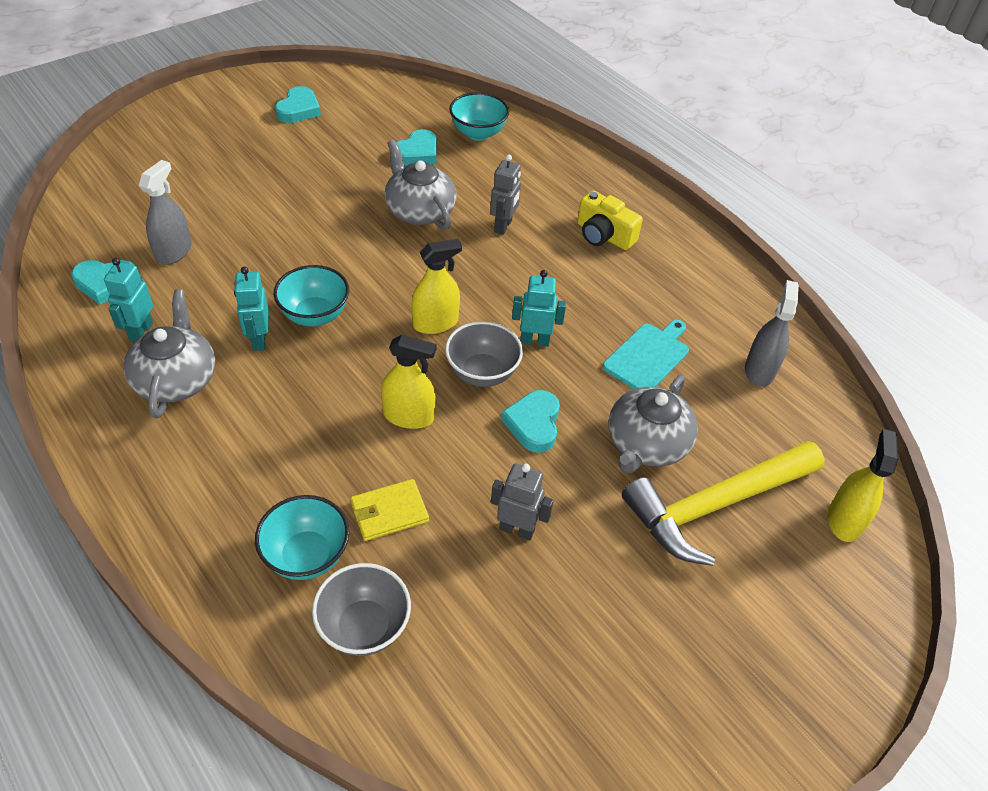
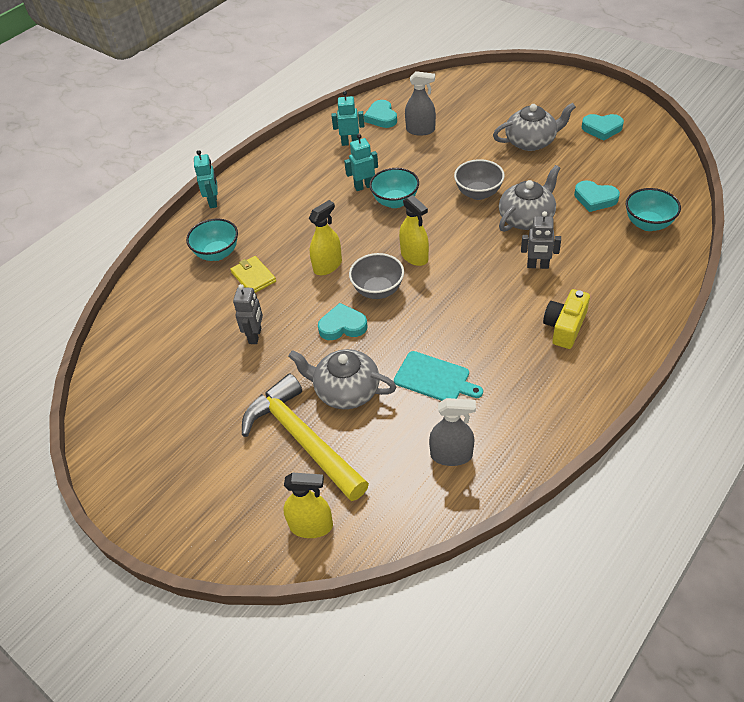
camera: 85 degrees right, 0 degrees up
grey teapot [123,289,215,418] -> grey teapot moved to [493,103,576,151]
grey bowl [312,563,411,656] -> grey bowl moved to [454,159,505,200]
yellow spray bottle [381,335,436,429] -> yellow spray bottle turned 135 degrees counterclockwise [309,200,342,275]
turquoise robot [512,270,566,347] -> turquoise robot moved to [194,150,218,208]

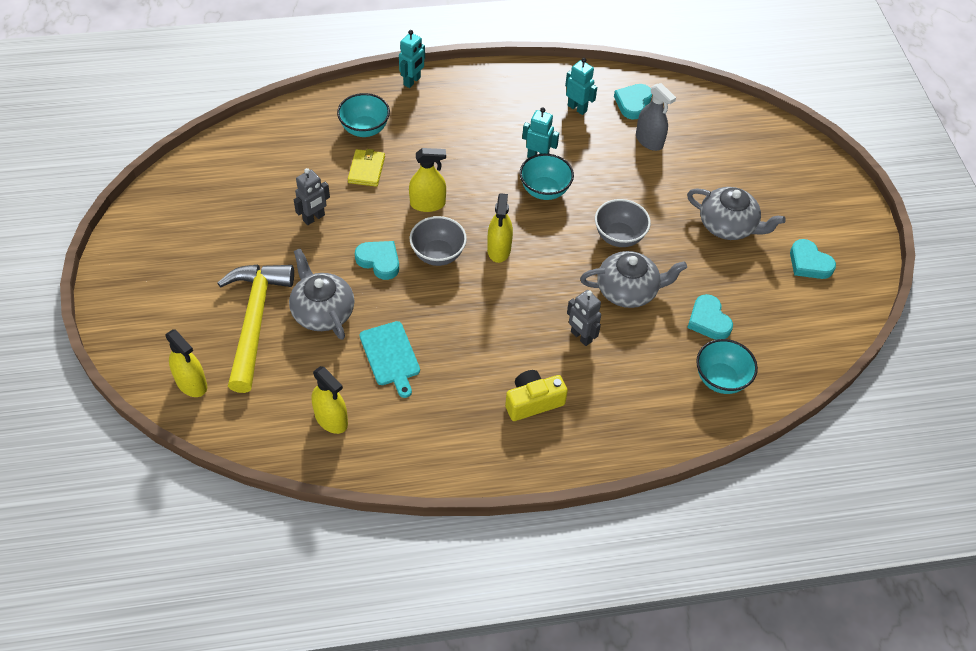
camera: 35 degrees right, 5 degrees up
grey spray bottle [429,398,476,466] -> yellow spray bottle [311,366,348,434]

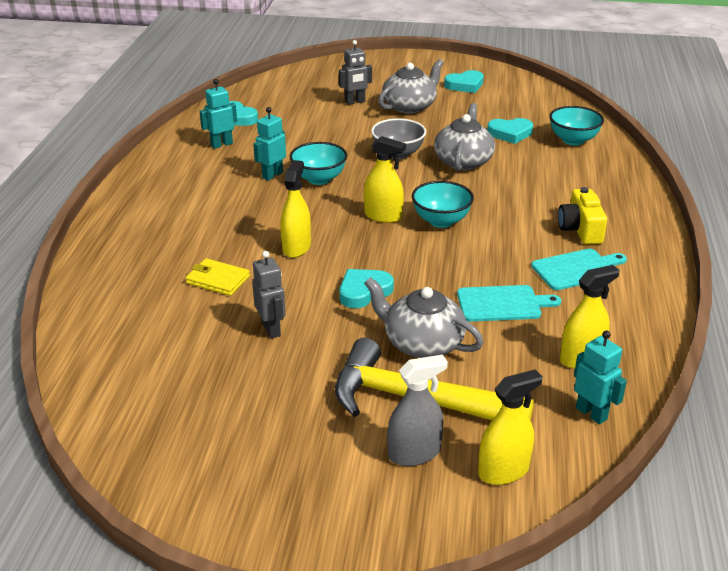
camera: 70 degrees left, 20 degrees down
grey teapot [289,249,354,340] -> grey teapot turned 45 degrees clockwise [364,277,484,358]
turquoise bowl [337,93,390,137] -> turquoise bowl moved to [412,181,474,228]
turquoise robot [399,30,425,88] -> turquoise robot moved to [574,331,627,425]
grey bowl [410,216,467,266] -> none
grey robot [567,290,601,346] -> grey robot moved to [339,40,372,105]
grey spray bottle [636,83,676,151] -> grey spray bottle moved to [388,354,448,466]
none -> turquoise cutting board [531,249,627,290]

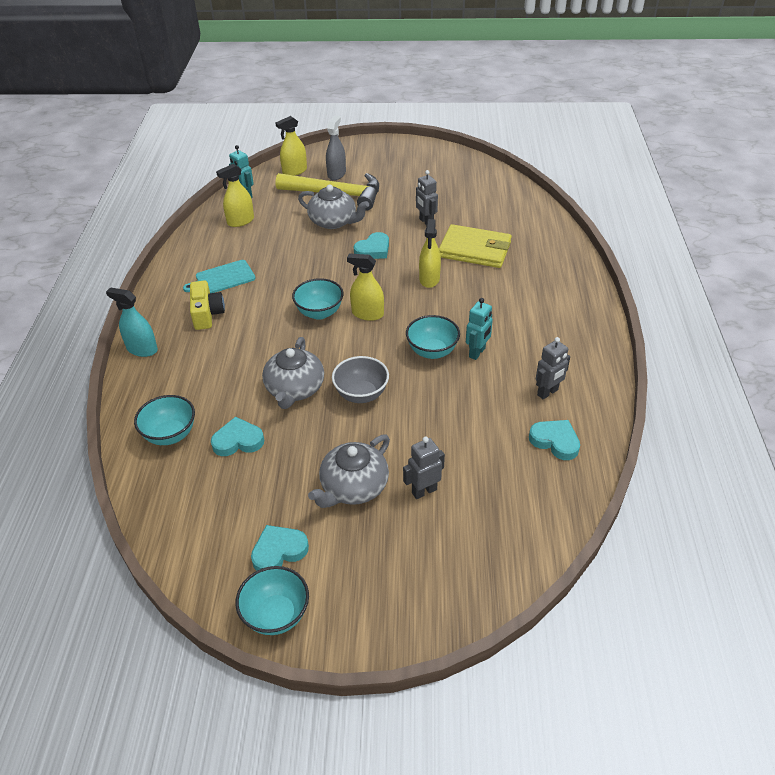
camera: 175 degrees right, 10 degrees up
yellow wallet [186,258,250,296] -> yellow wallet [439,224,512,268], size x1.77
turquoise robot [199,79,237,149] -> grey robot [536,337,570,399]
grey spray bottle [388,354,448,466] -> grey spray bottle turned 135 degrees clockwise [326,115,346,180]
turquoise cutting board [457,285,561,322] -> none
none -> turquoise spray bottle [106,287,158,357]
none -> turquoise bowl [235,566,309,635]

